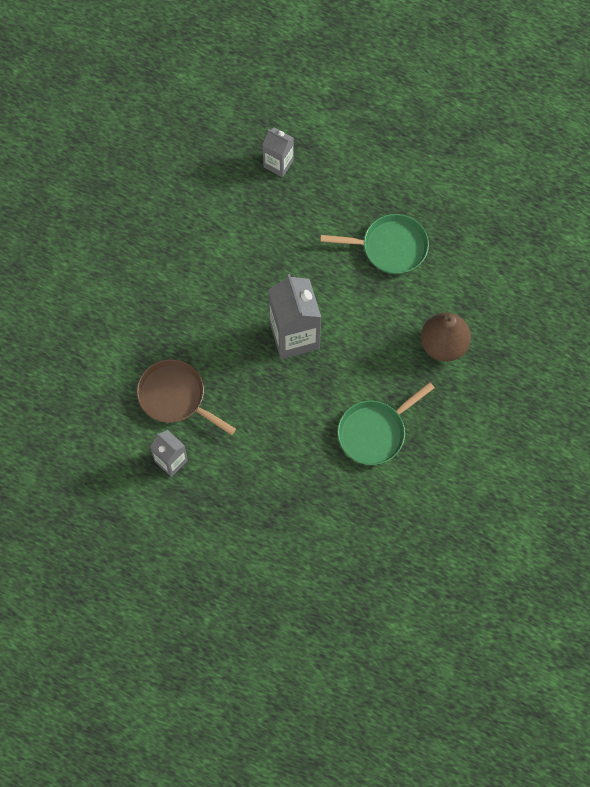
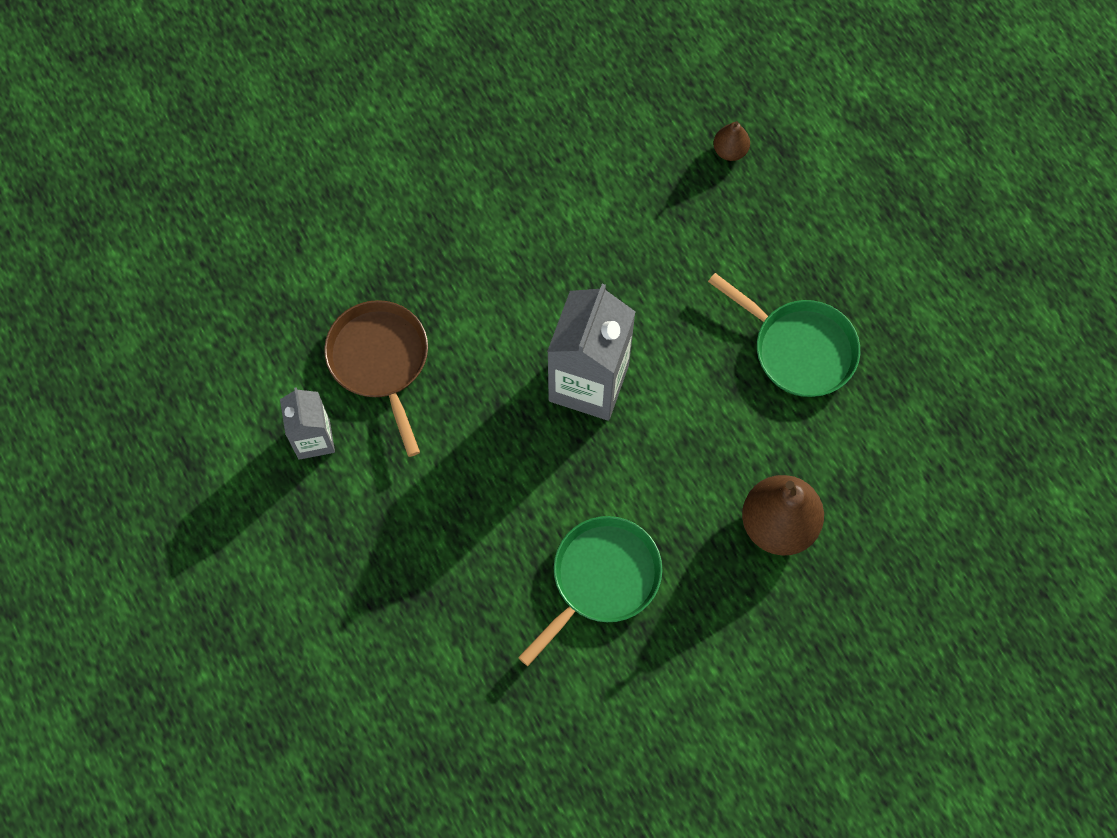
camera: 35 degrees right, 0 degrees up
grey carton [263,128,294,177] -> brown pear [713,121,750,161]
green pan [337,382,434,465] -> green pan turned 135 degrees clockwise [518,516,662,666]

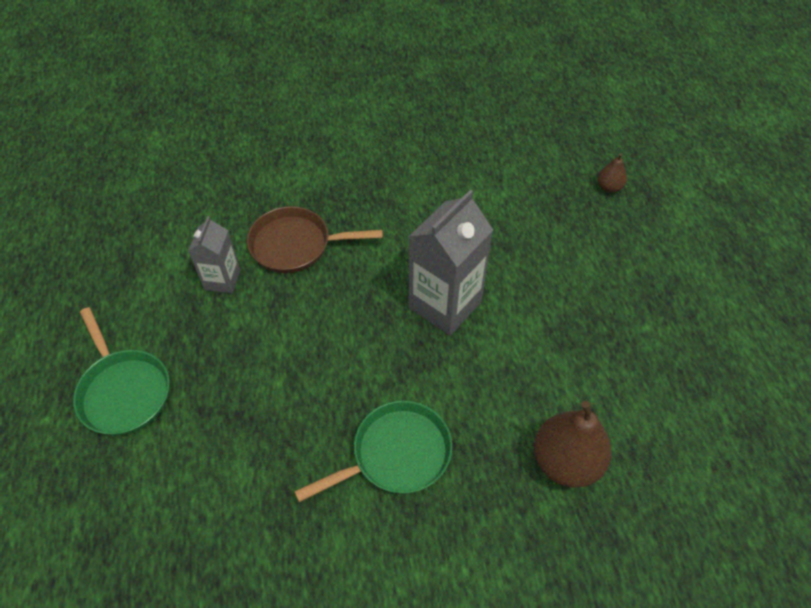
camera: 20 degrees right, 15 degrees down
brown pan [324,300,428,457] -> brown pan turned 90 degrees counterclockwise [247,206,383,273]
green pan [708,273,860,397] -> green pan moved to [73,307,170,436]

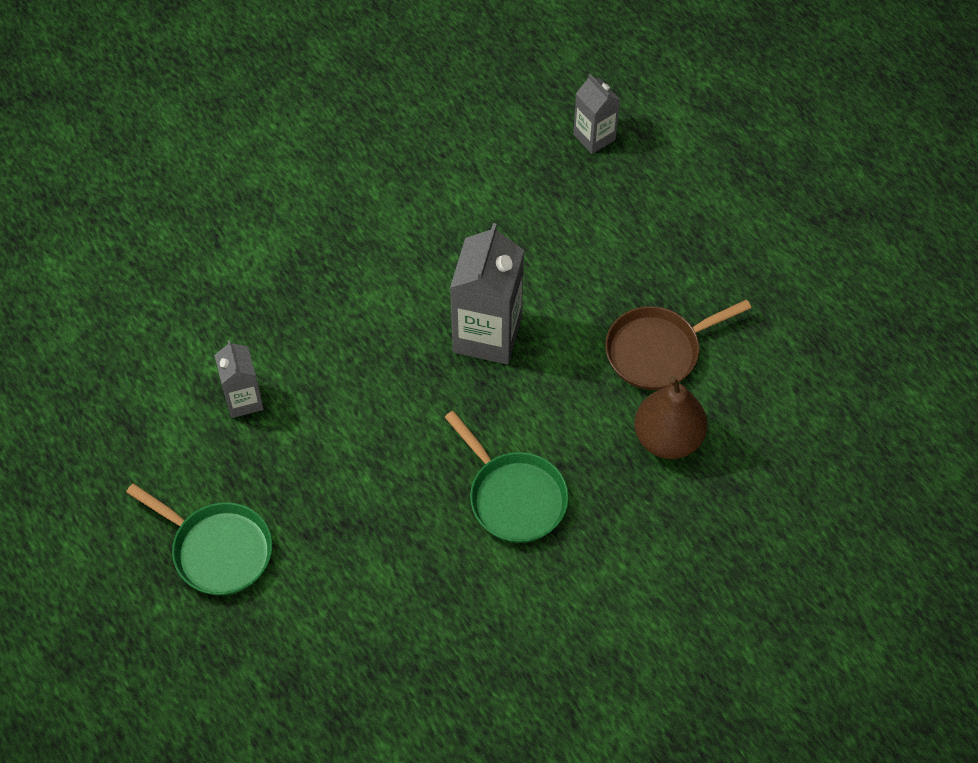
camera: 25 degrees left, 5 degrees up
brown pan [247,206,383,273] -> brown pan moved to [605,299,751,390]
green pan [294,400,452,502] -> green pan turned 105 degrees clockwise [445,411,569,543]
brown pear [598,153,627,193] -> grey carton [573,74,620,154]

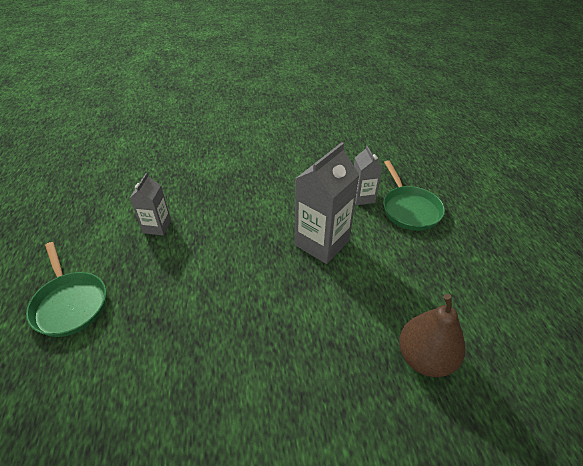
camera: 25 degrees right, 15 degrees down
green pan [445,411,569,543] -> green pan moved to [383,160,445,231]
grey carton [573,74,620,154] -> grey carton moved to [354,145,382,205]
brown pan [605,299,751,390] -> none

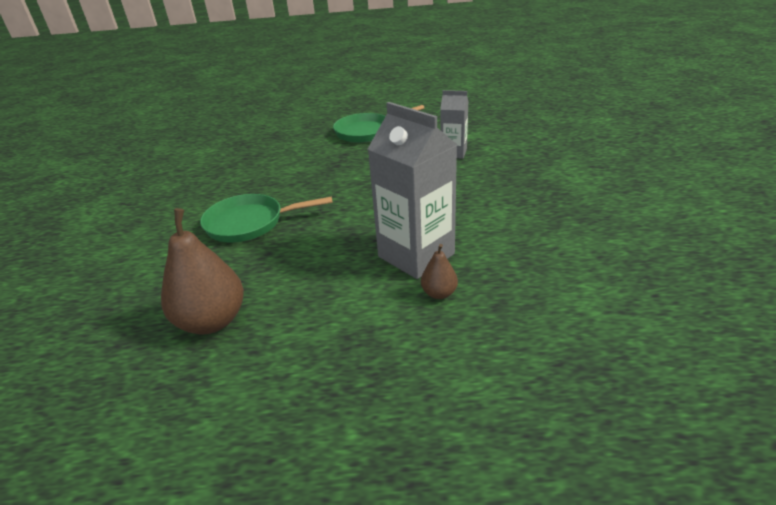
camera: 100 degrees right, 10 degrees down
grey carton [354,145,382,205] -> none
green pan [383,160,445,231] -> green pan moved to [200,194,332,243]
none -> brown pear [421,244,458,299]

